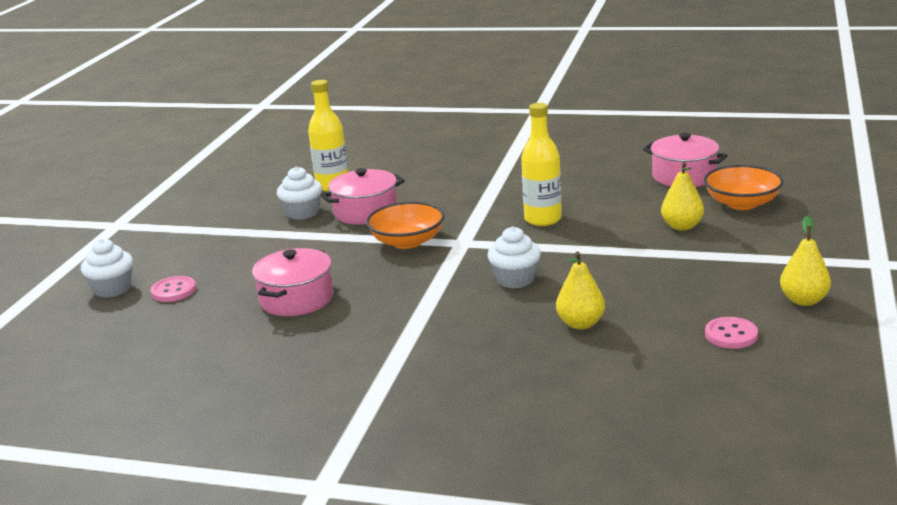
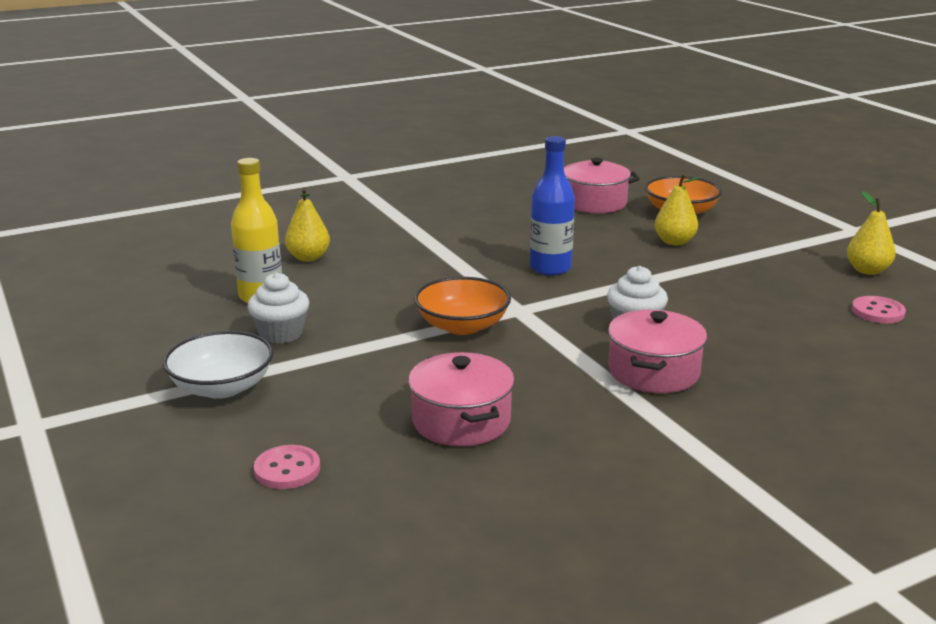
camera: 45 degrees left, 0 degrees up
white cupcake [81,239,133,298] -> none
pink pot [321,168,405,225] -> pink pot moved to [608,310,707,393]
yellow bottle [521,103,562,226] -> blue bottle [530,136,575,276]
yellow pear [556,252,605,330] -> yellow pear moved to [285,188,330,262]
none -> white bowl [163,331,273,399]

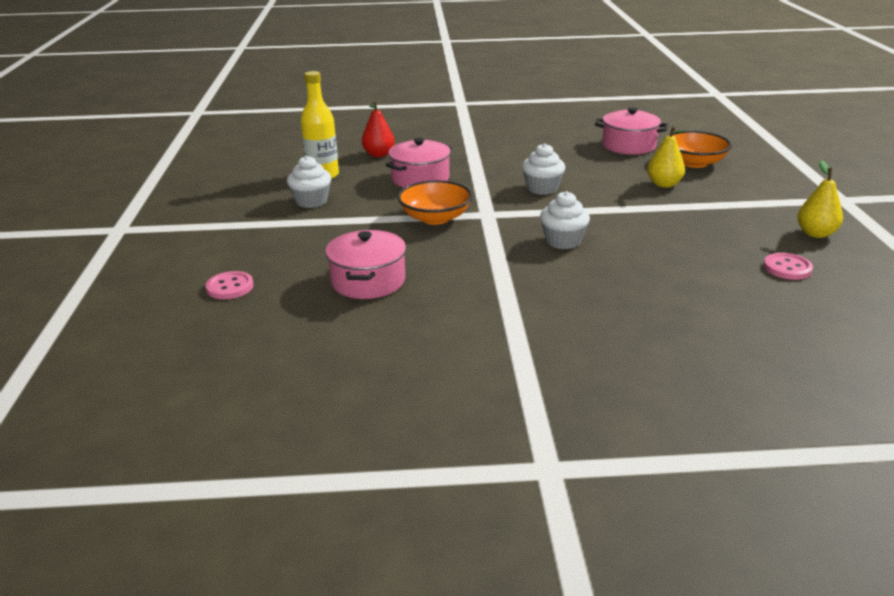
camera: 25 degrees right, 5 degrees up
white bowl [163,331,273,399] -> none
yellow pear [285,188,330,262] -> red pear [362,101,395,157]
blue bottle [530,136,575,276] -> white cupcake [522,143,565,195]
pink pot [608,310,707,393] -> pink pot moved to [386,138,452,188]

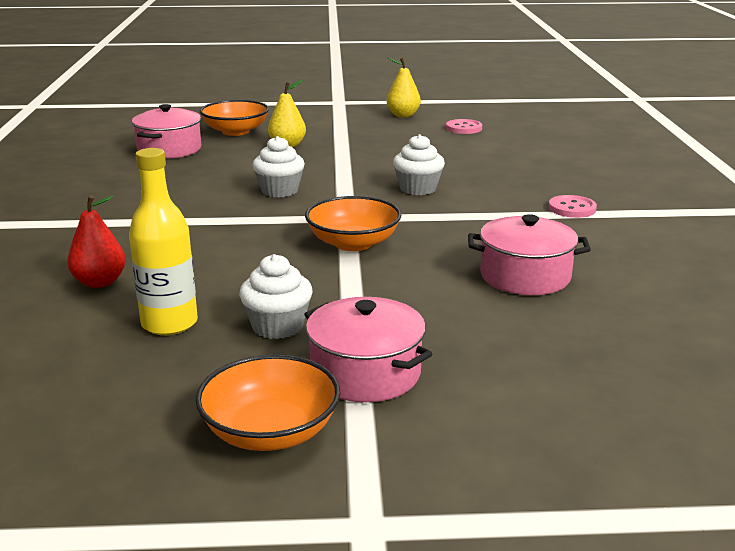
camera: 90 degrees left, 5 degrees down
pink button [206,271,254,299] -> pink button moved to [549,195,597,218]
pink pot [386,138,452,188] -> pink pot moved to [304,297,432,402]
none -> orange bowl [195,354,340,451]

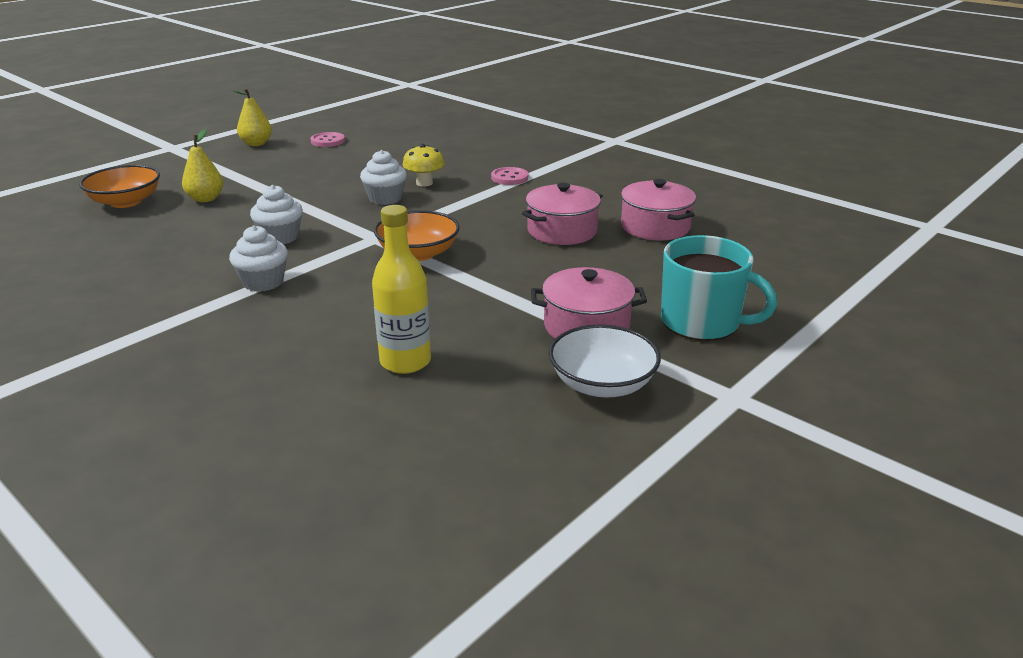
camera: 45 degrees left, 5 degrees up
red pear [67,195,126,288] -> none
pink pot [132,104,201,159] -> pink pot moved to [621,179,696,241]
orange bowl [195,354,340,451] -> white bowl [549,324,661,398]
white cupcake [239,254,313,339] -> white cupcake moved to [229,225,288,292]
none -> yellow mushroom [403,144,444,187]
none -> turquoise mug [661,235,777,341]

